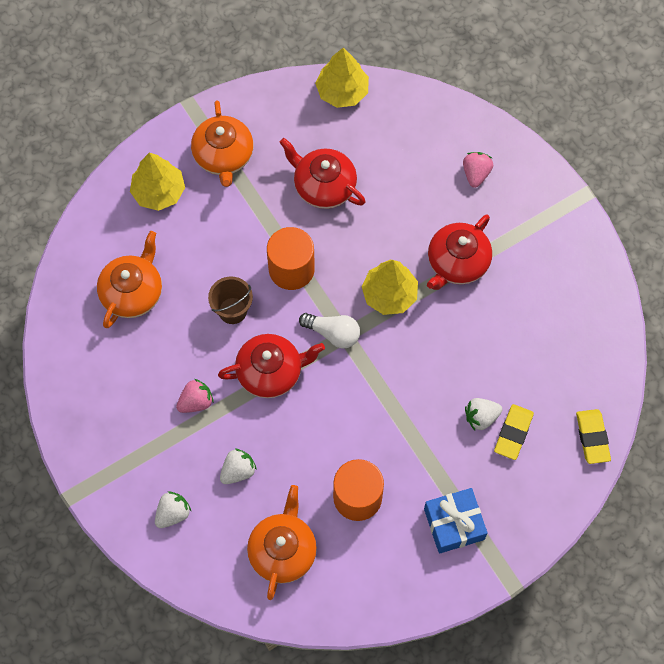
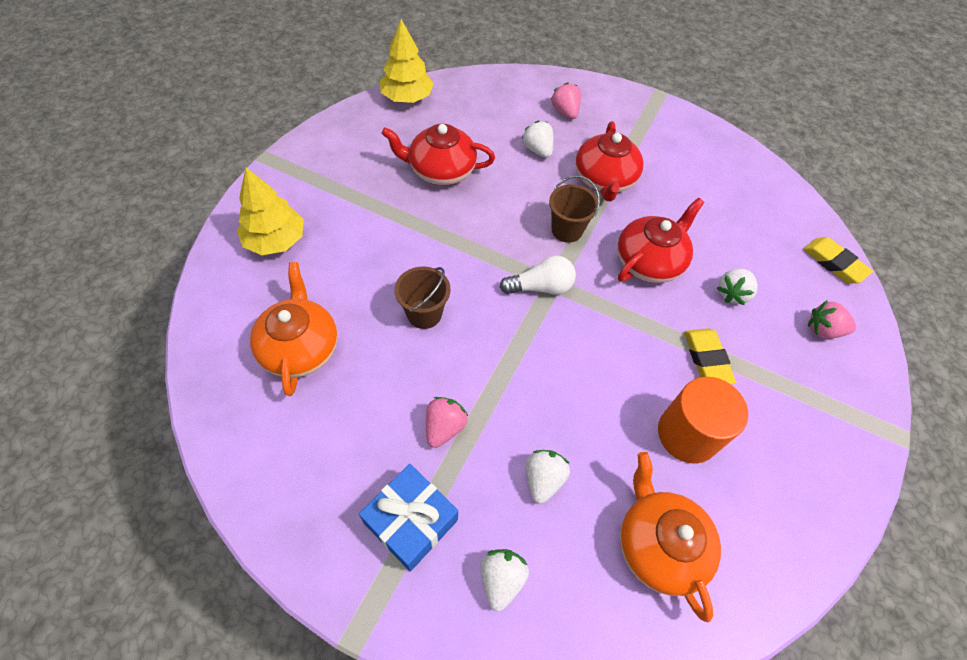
camera: 35 degrees left, 10 degrees down
orange teapot [191,100,253,187] -> none
red teapot [218,334,325,398] -> red teapot moved to [617,198,704,283]
orange cylinder [267,227,315,290] -> none
yellow tree [362,260,418,315] -> brown bucket [549,175,600,243]
blue gift [424,488,488,554] -> blue gift moved to [359,464,458,571]
yellow eraser [494,404,534,460] -> yellow eraser moved to [684,328,736,384]
none -> white strawberry [522,121,554,158]
none -> pink strawberry [808,300,856,339]

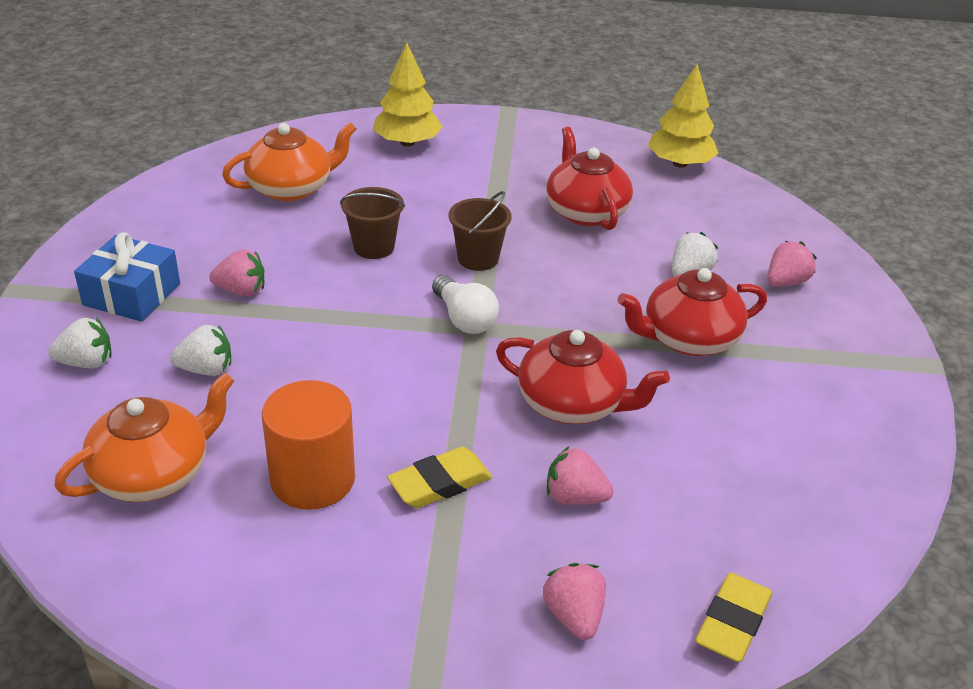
camera: 70 degrees right, 20 degrees down
brown bucket [549,175,600,243] -> brown bucket moved to [448,191,511,271]
white strawberry [717,269,758,305] -> pink strawberry [547,447,614,505]

